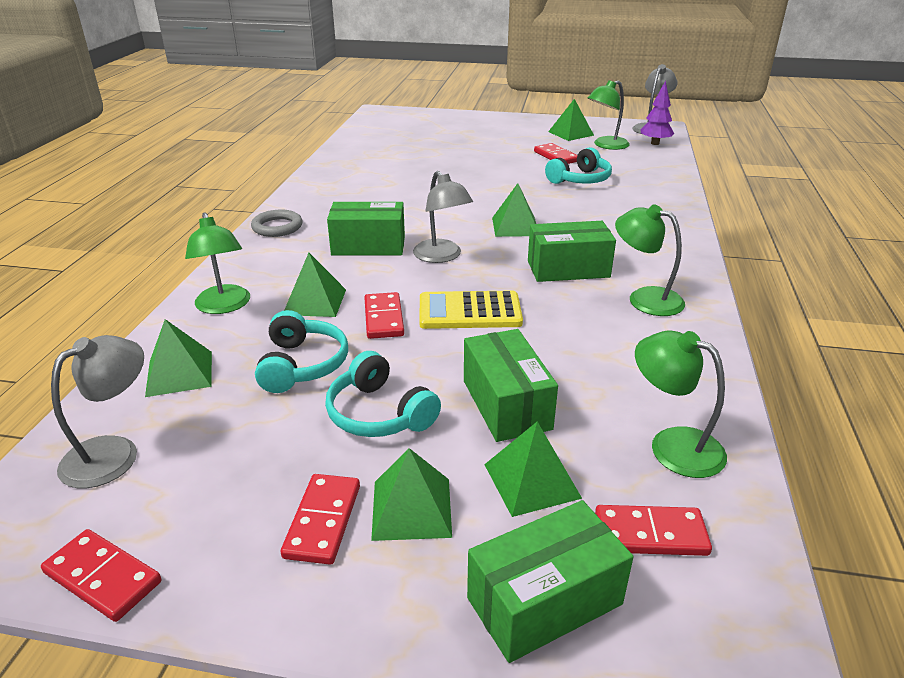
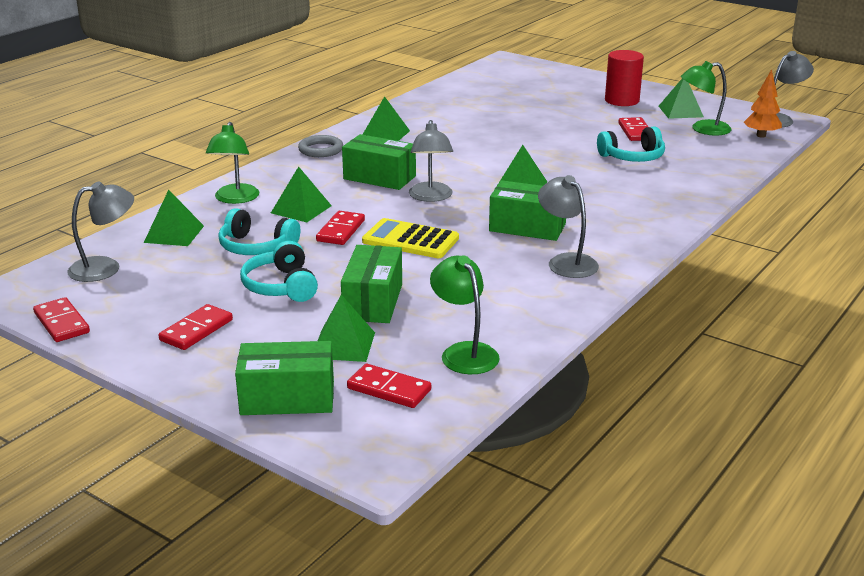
camera: 25 degrees right, 5 degrees down
turquoise headphones [255,310,348,393] -> turquoise headphones turned 90 degrees clockwise [218,208,300,255]
green pyramid [371,448,452,541] -> green pyramid moved to [362,96,410,141]
green lamp [615,204,685,316] -> grey lamp [538,175,599,278]
purple tree [640,81,674,145] -> orange tree [744,69,782,138]
none -> red cylinder [605,50,644,106]

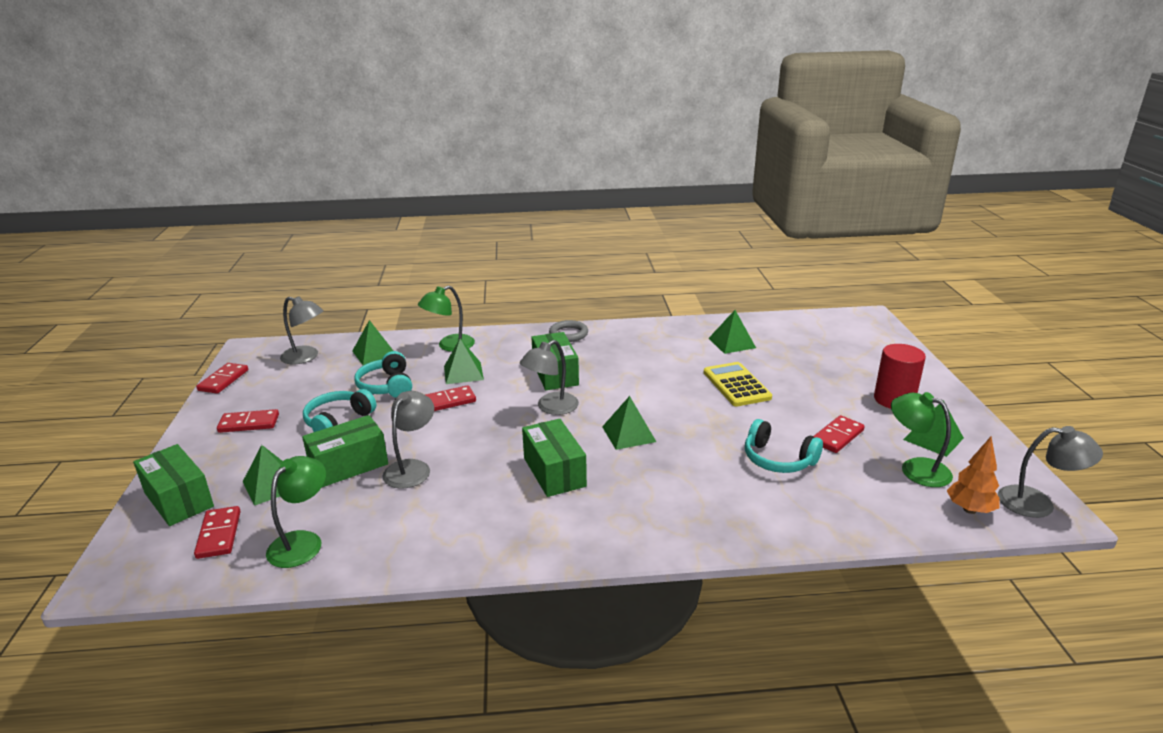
camera: 50 degrees right, 0 degrees up
green pyramid [362,96,410,141] -> green pyramid moved to [709,310,756,354]
yellow calculator [362,218,459,258] -> yellow calculator moved to [704,362,772,407]
grey lamp [538,175,599,278] -> grey lamp moved to [383,391,434,489]

